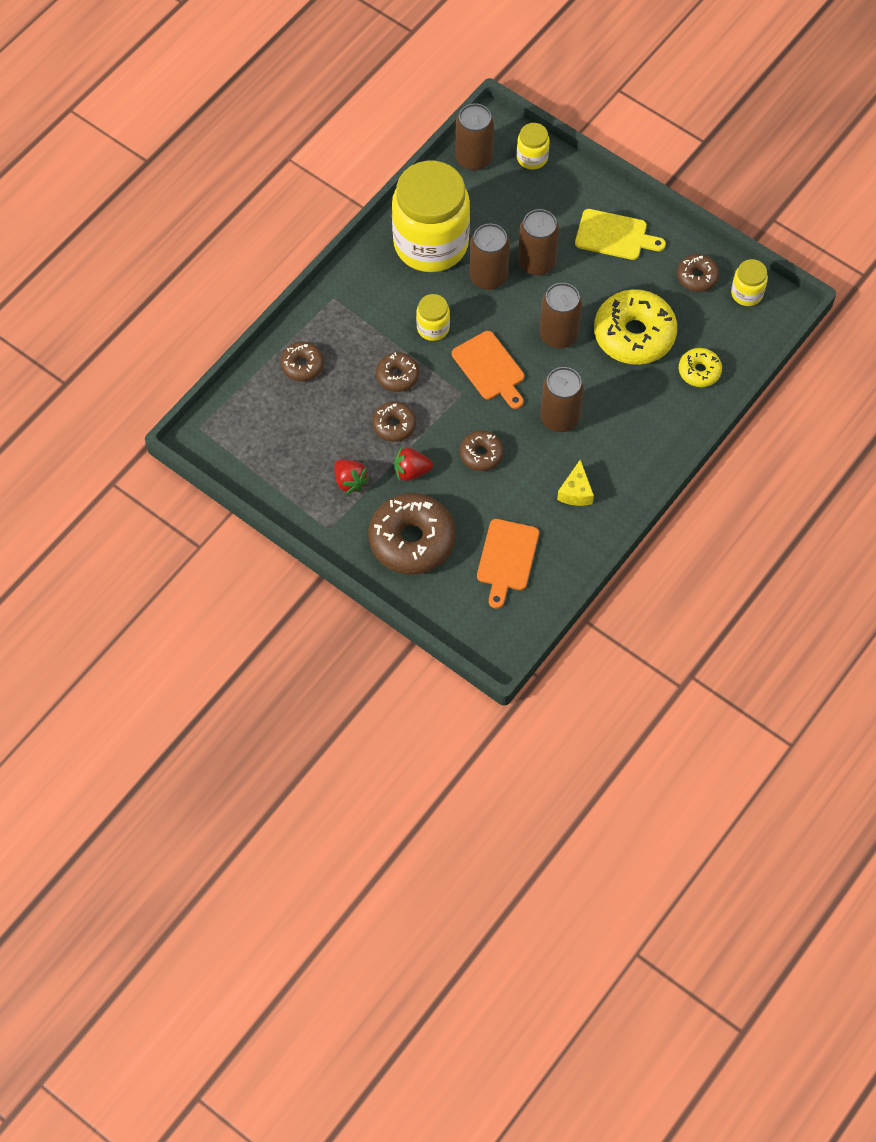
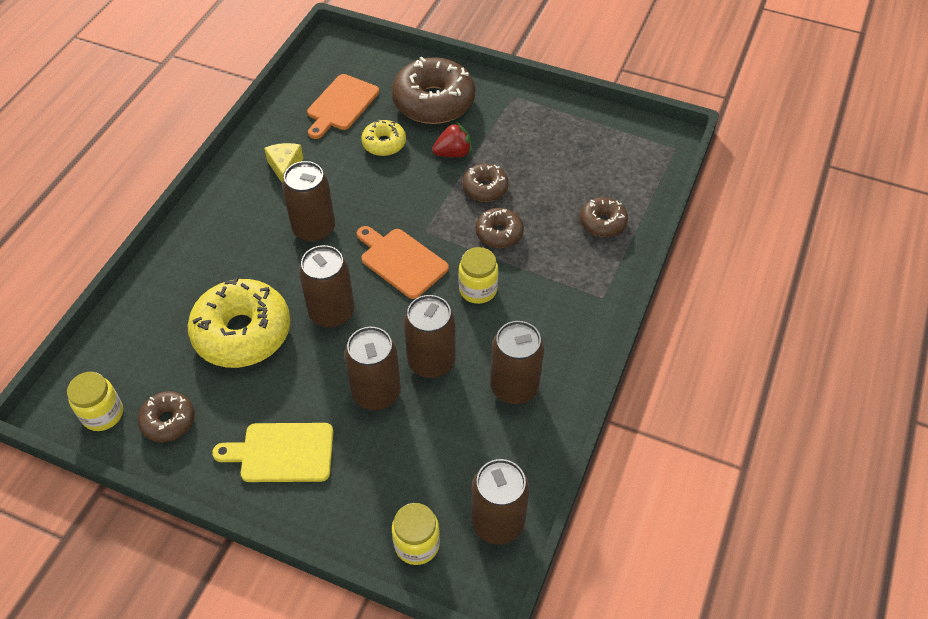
camera: 165 degrees right, 10 degrees down
red strawberry [334,459,370,495] -> none
yellow jar [392,161,470,272] -> brown can [490,321,544,404]
brown donut [460,430,504,471] -> none
orange cutting board [477,519,539,609] -> orange cutting board turned 150 degrees counterclockwise [307,74,379,139]
yellow donut [679,348,722,387] -> yellow donut moved to [361,119,406,156]

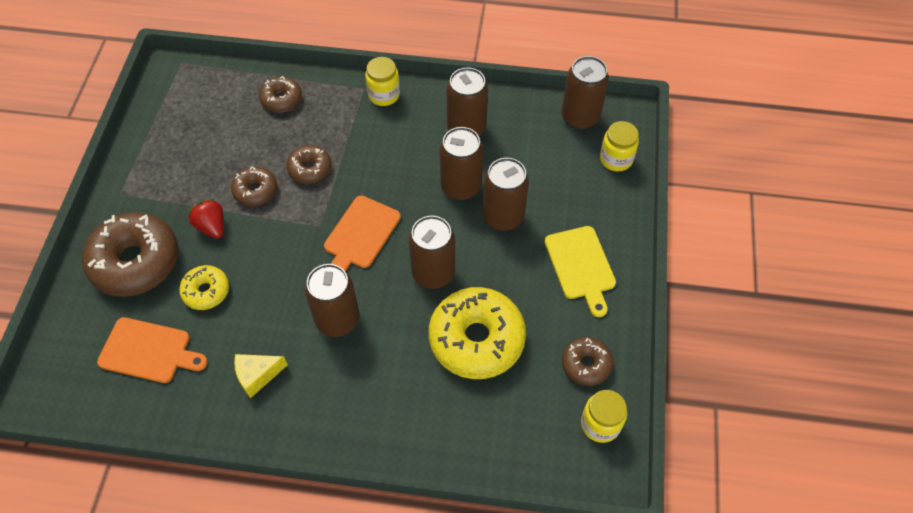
camera: 105 degrees left, 5 degrees up
yellow jar [459,247,498,304] -> yellow jar moved to [365,57,400,106]

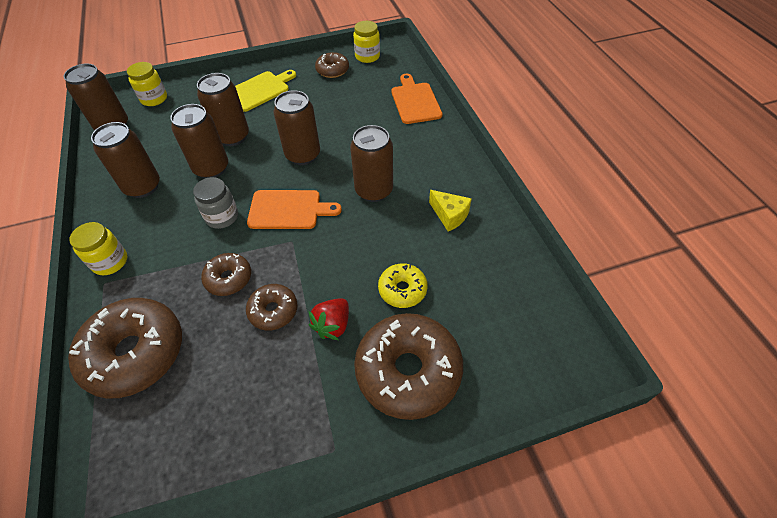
camera: 115 degrees left, 5 degrees down
orange cutting board [97,317,208,383] -> orange cutting board moved to [391,74,442,124]
brown donut [259,76,302,112] -> brown donut [68,298,182,399], size x1.93
yellow donut [429,287,526,379] -> none
none -> grey jar [193,177,238,229]

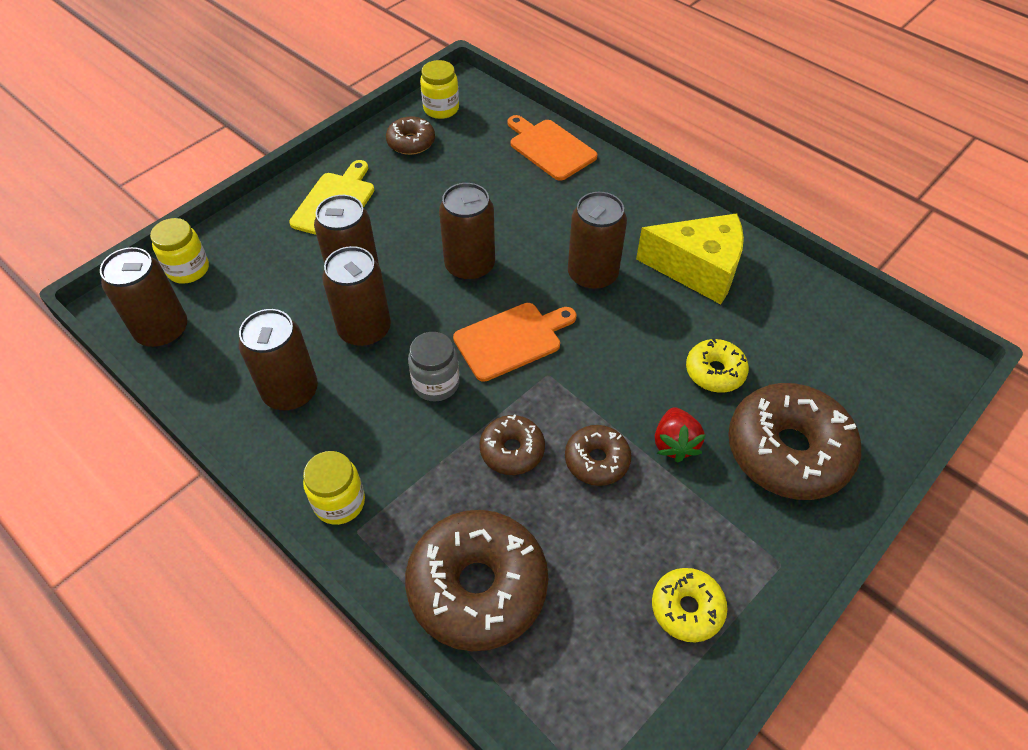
camera: 30 degrees left, 0 degrees up
yellow cheese [429,190,472,231] -> yellow cheese [636,213,744,304], size x1.84
none -> yellow donut [652,568,728,642]

